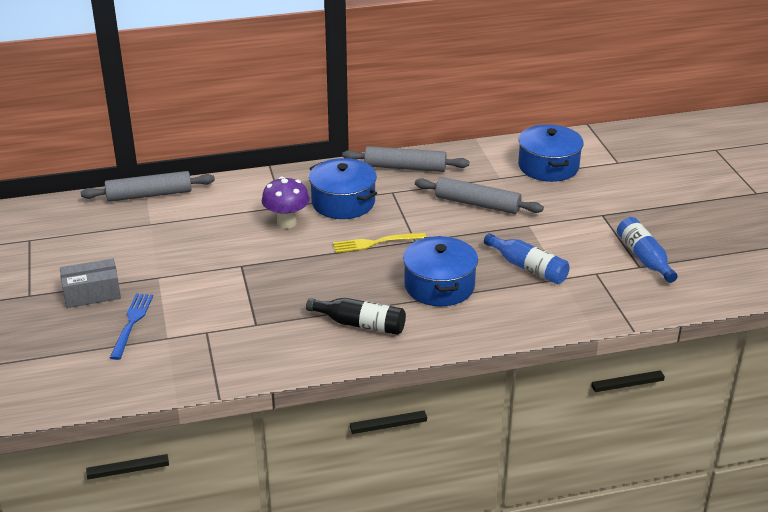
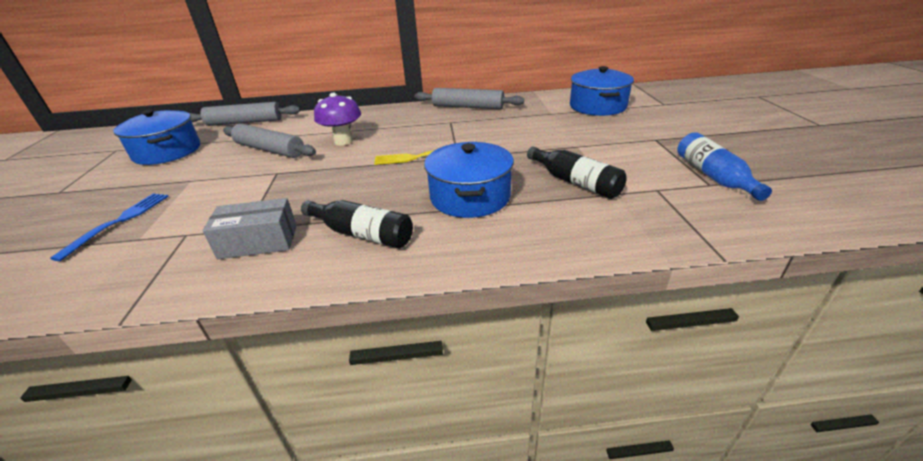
camera: 10 degrees right, 0 degrees up
grey box [60,258,121,308] -> grey box moved to [202,198,297,259]
blue pot [309,158,377,219] -> blue pot moved to [113,109,200,165]
grey rolling pin [415,177,544,214] -> grey rolling pin moved to [223,124,316,158]
blue bottle [484,233,570,284] -> black bottle [527,146,627,199]

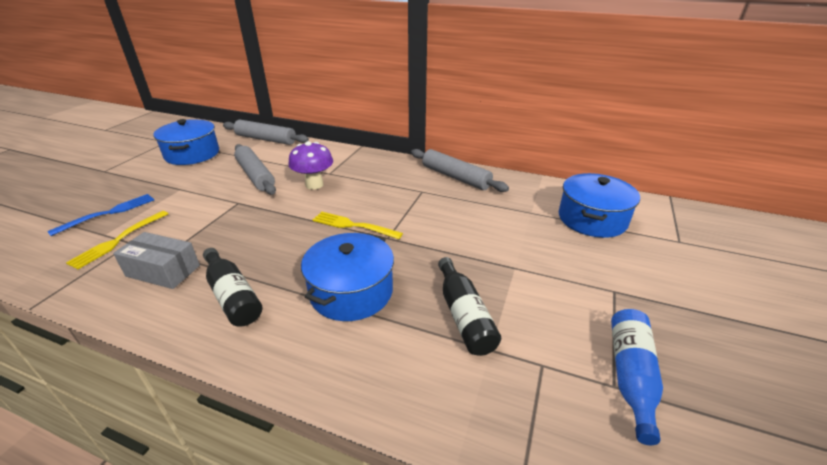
camera: 25 degrees right, 0 degrees up
none -> yellow fork [66,211,168,269]

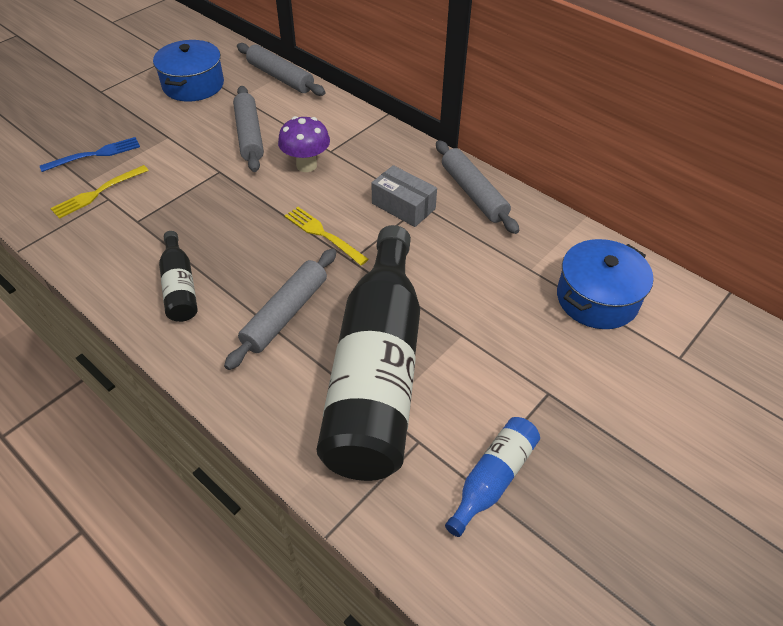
camera: 20 degrees right, 15 degrees up
grey box [113,232,200,289] -> grey box moved to [371,165,437,227]
blue pot [301,233,394,321] -> grey rolling pin [224,248,336,370]
black bottle [438,257,501,356] -> black bottle [316,225,420,481], size x2.30

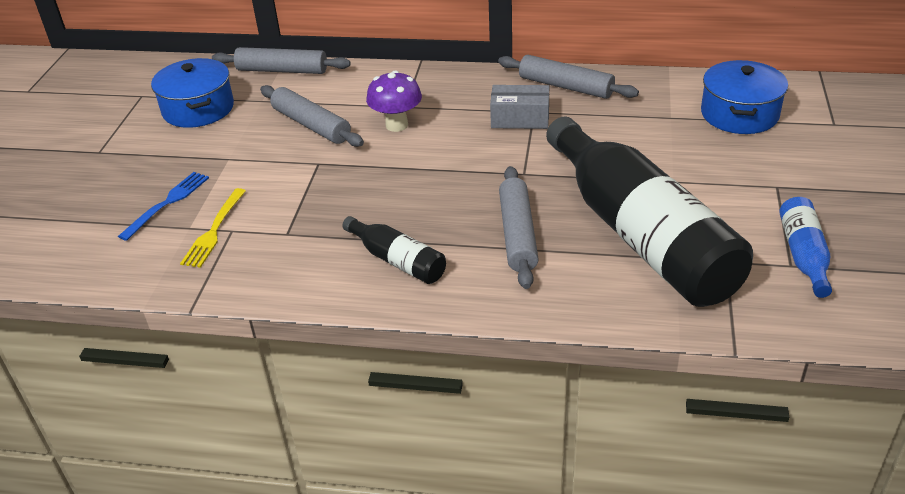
camera: 30 degrees left, 10 degrees down
yellow fork [284,207,368,265] -> none

